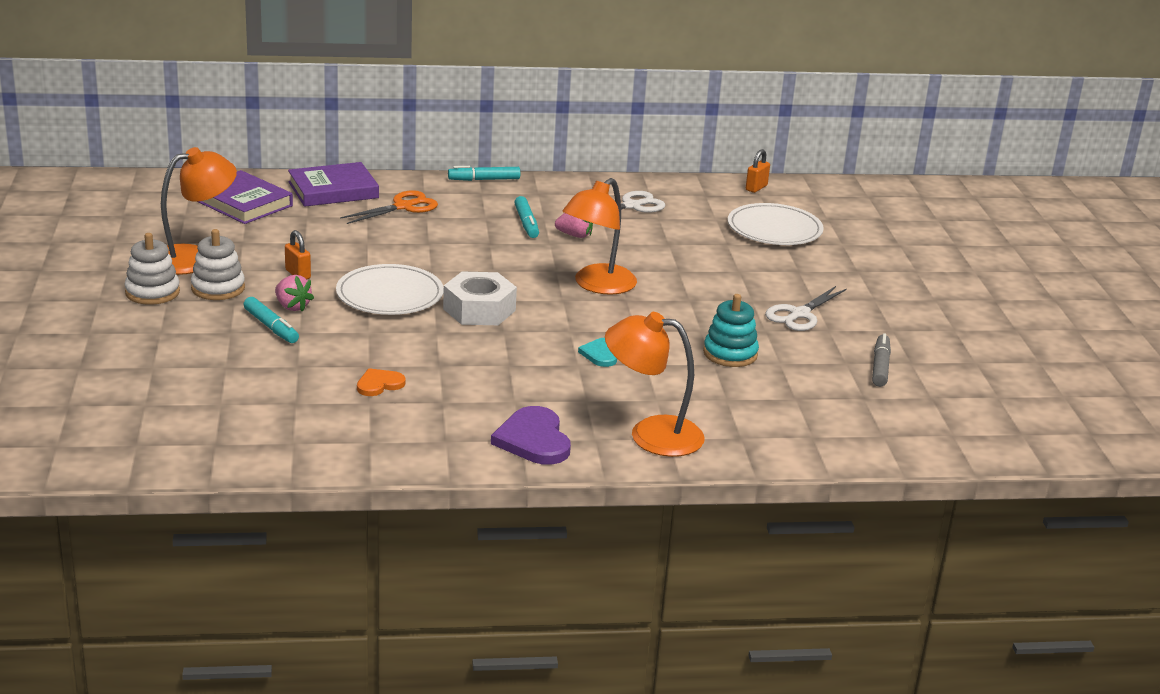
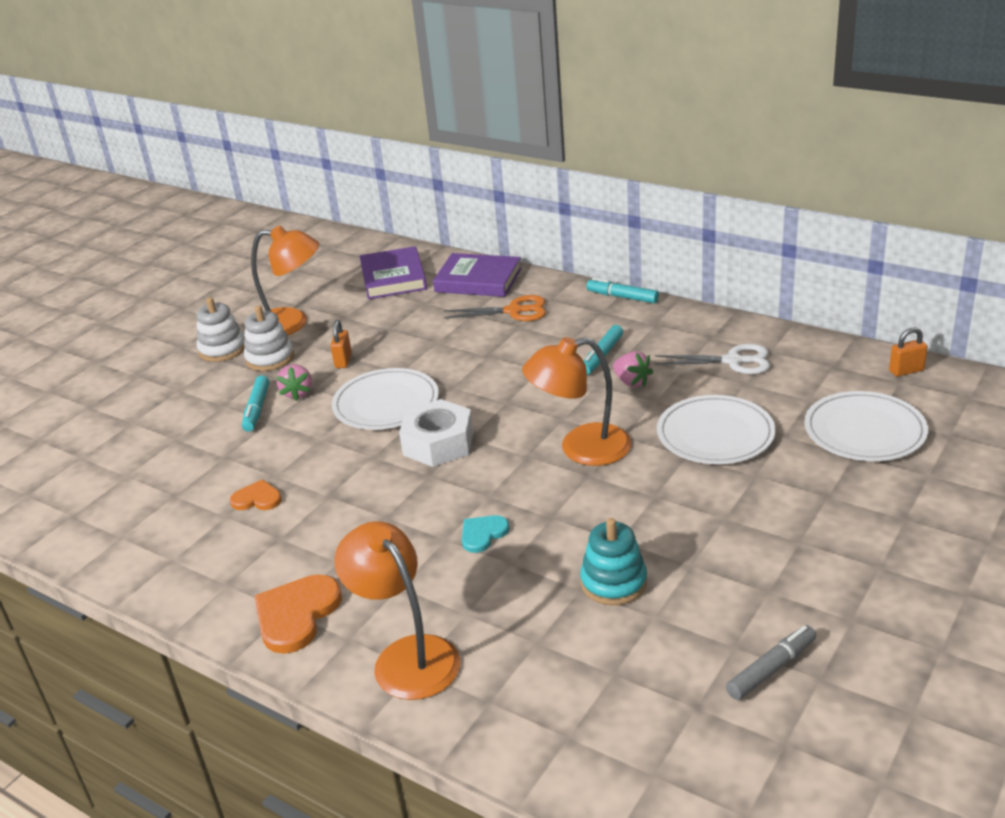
camera: 45 degrees right, 5 degrees up
purple heart [491,406,571,465] -> orange heart [255,574,342,654]
white scissors [765,286,847,331] -> none
none -> white plate [657,395,776,464]

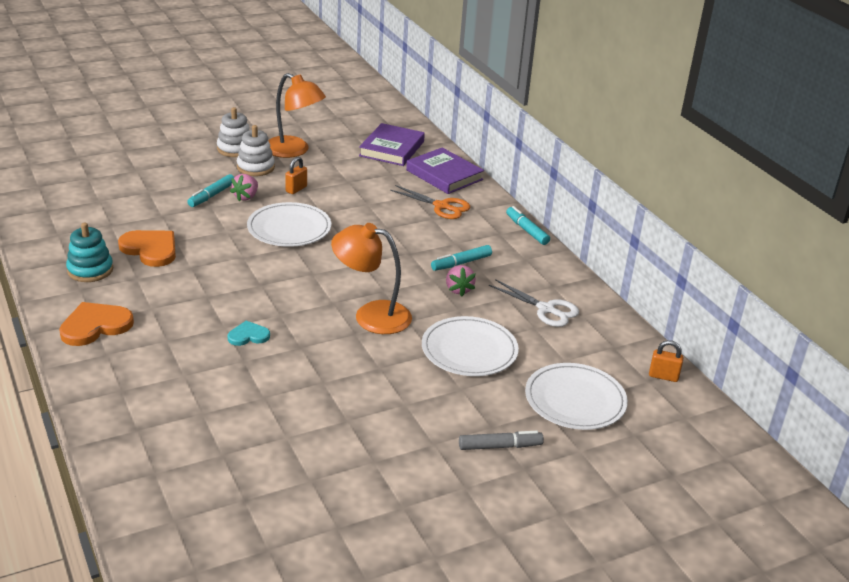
camera: 25 degrees right, 0 degrees up
orange heart [230,479,282,510] -> orange heart [118,230,176,267], size x1.72
orange lamp [335,521,460,700] -> none
white nut [399,399,473,467] -> none
turquoise stacking toy [580,518,647,605] -> turquoise stacking toy moved to [66,223,113,282]
grey marker [726,625,816,700] -> grey marker moved to [459,431,544,450]

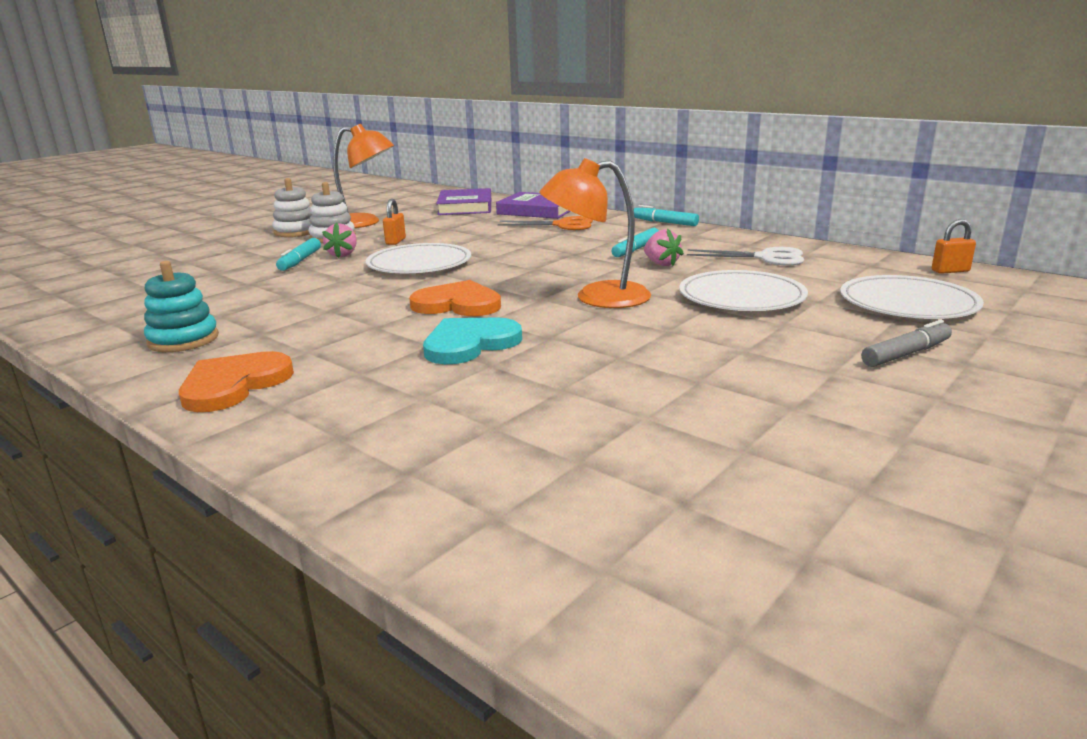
camera: 20 degrees left, 10 degrees down
orange heart [118,230,176,267] -> orange heart moved to [409,280,501,316]
turquoise heart [228,321,270,346] -> turquoise heart [423,317,522,364], size x1.72

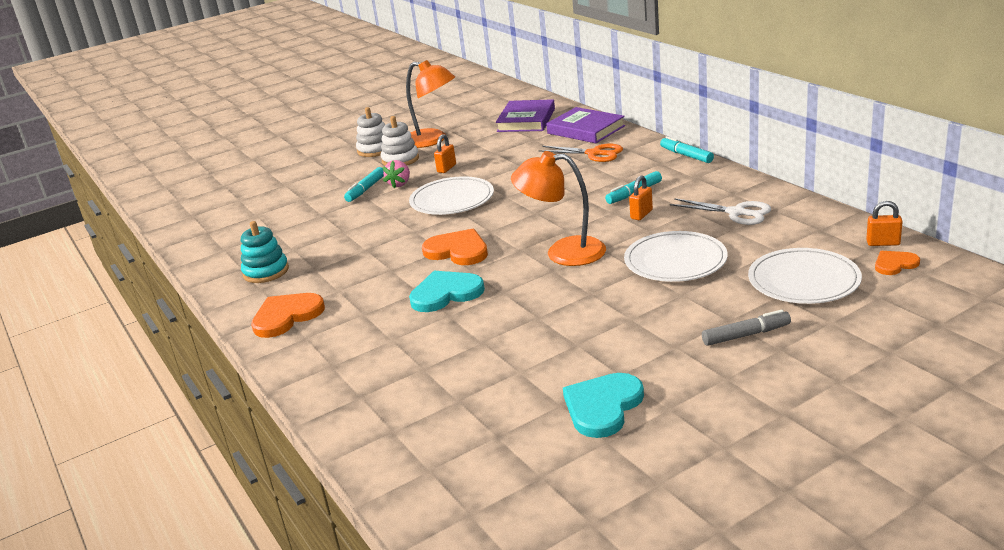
camera: 20 degrees right, 5 degrees up
pink strawberry [644,228,684,266] -> orange padlock [629,175,653,220]
none -> turquoise heart [563,373,644,438]
none -> orange heart [875,251,920,275]

